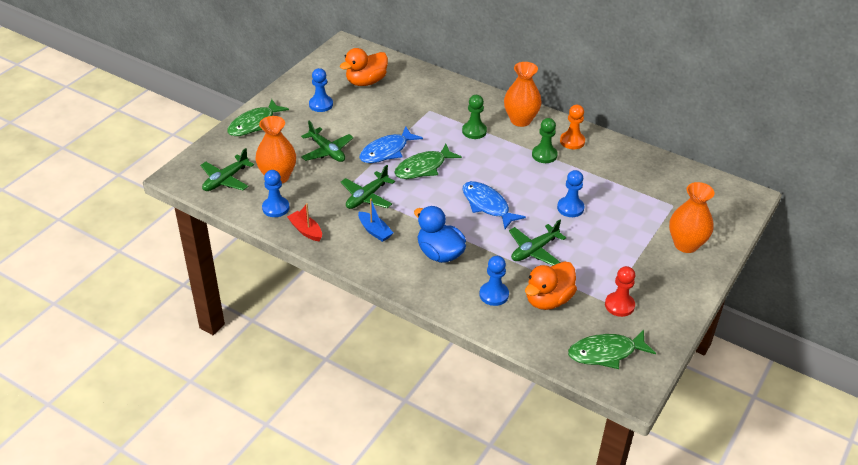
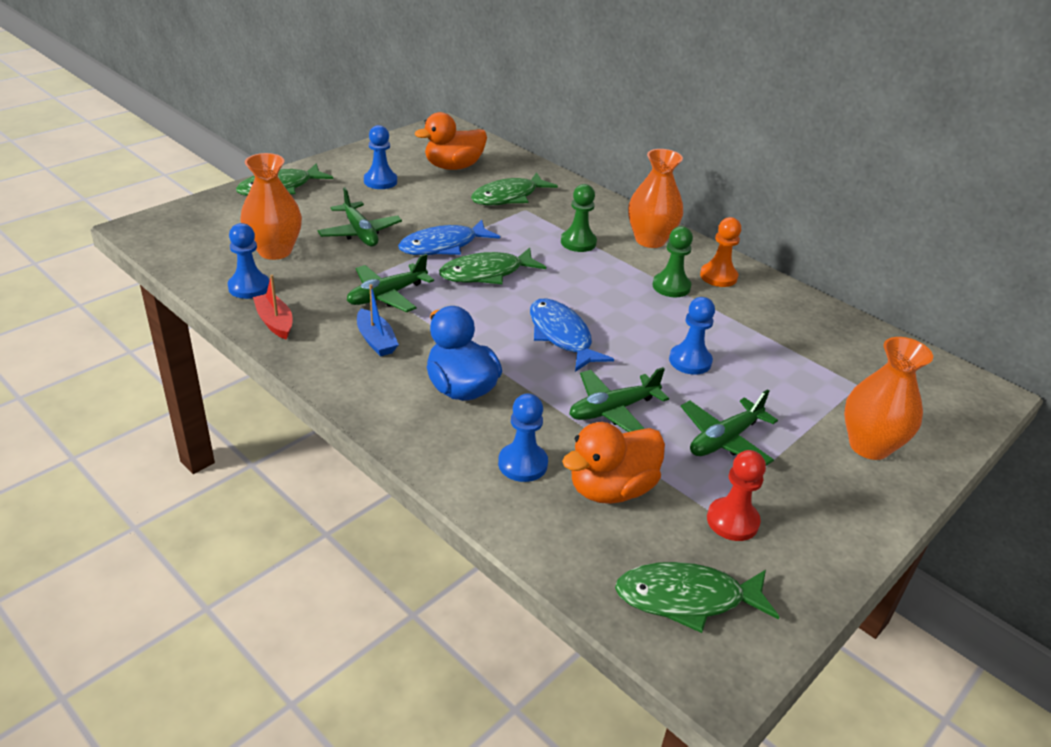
camera: 10 degrees right, 5 degrees down
green plane [200,148,254,191] -> green plane moved to [681,389,778,466]
none -> green fish [471,172,558,205]

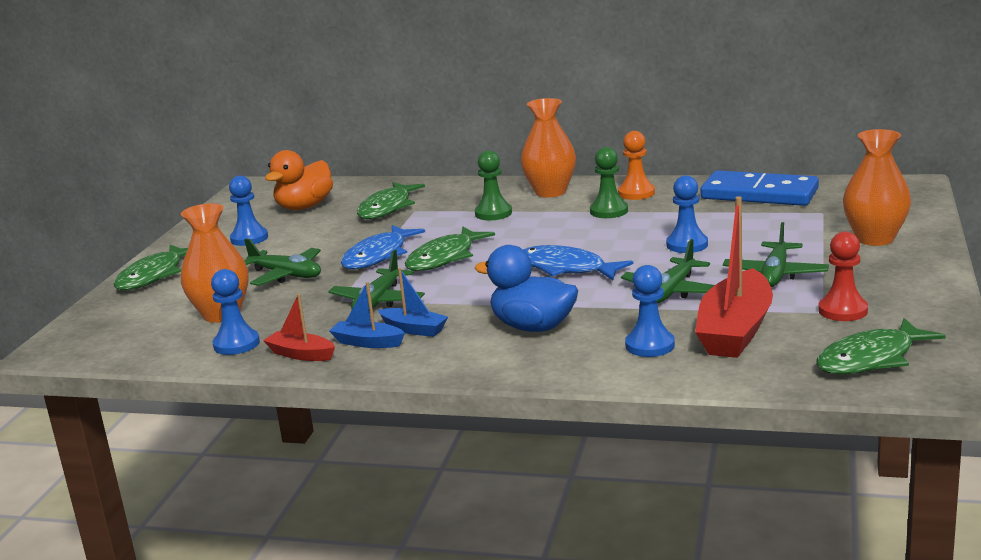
camera: 25 degrees left, 15 degrees down
orange duck [562,422,665,504] -> red boat [695,196,773,358]
none -> blue boat [329,282,405,348]
none -> blue domino [701,170,819,206]

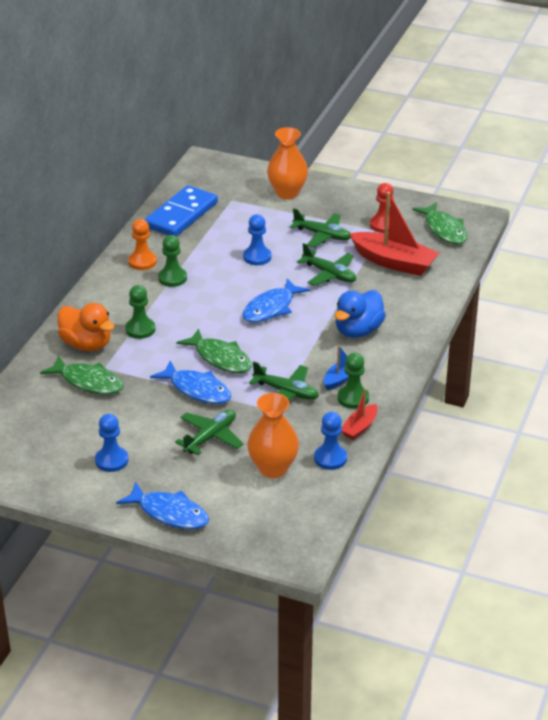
camera: 85 degrees left, 15 degrees up
green fish [114,245,188,290] -> blue fish [116,481,209,529]
orange duck [265,150,333,210] -> orange duck moved to [58,303,114,351]
blue boat [329,282,405,348] -> green pawn [338,353,369,409]
orange vase [521,98,576,197] -> none
blue pawn [625,265,675,357] -> none

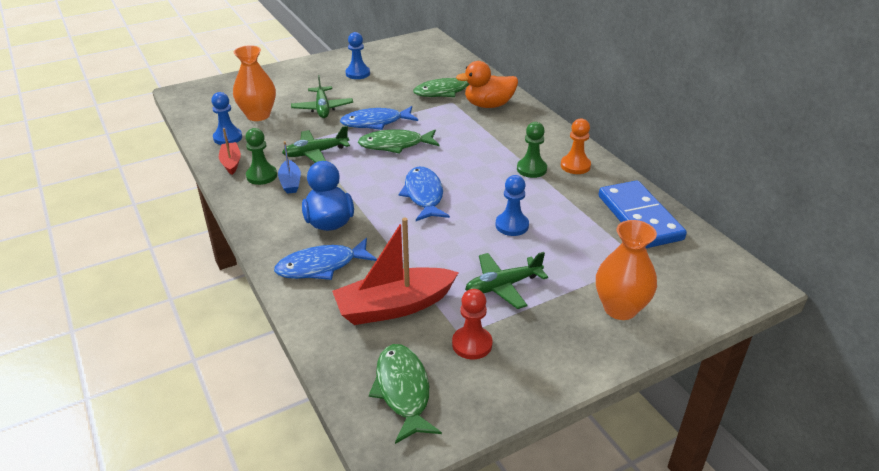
camera: 130 degrees right, 0 degrees up
blue fish [116,481,209,529] -> blue fish moved to [274,238,377,280]
green pawn [125,285,155,339] -> none
green plane [297,243,356,286] -> none
green fish [412,202,467,245] -> green fish turned 60 degrees clockwise [369,344,442,444]

